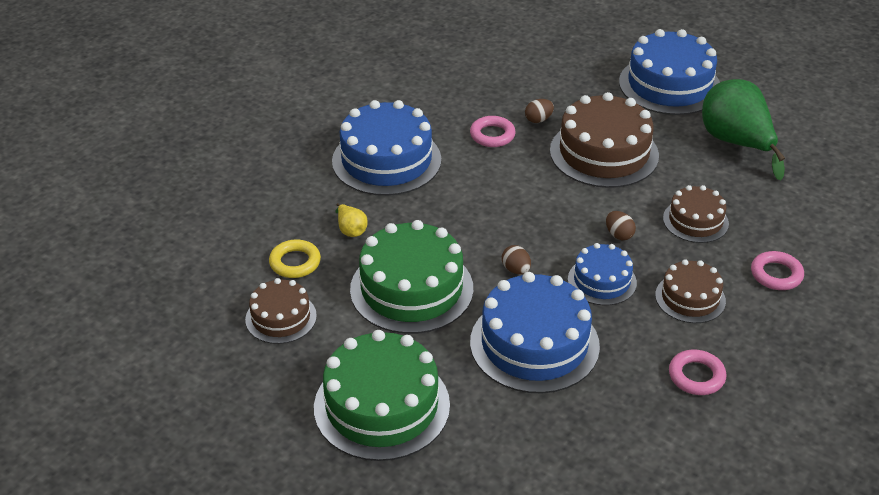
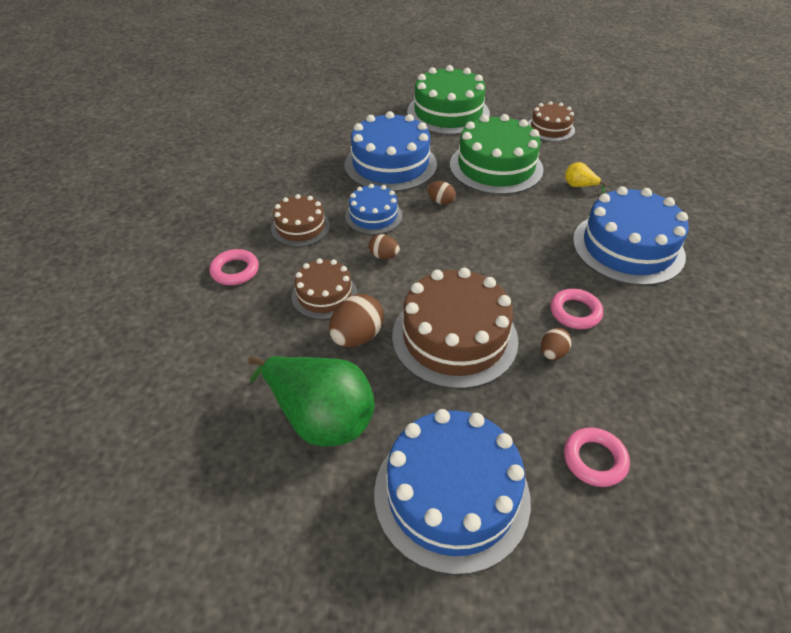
camera: 150 degrees right, 5 degrees up
yellow ring [269,239,321,278] -> none
pink ring [669,350,726,395] -> pink ring moved to [564,427,630,487]
none -> brown egg [329,294,384,347]

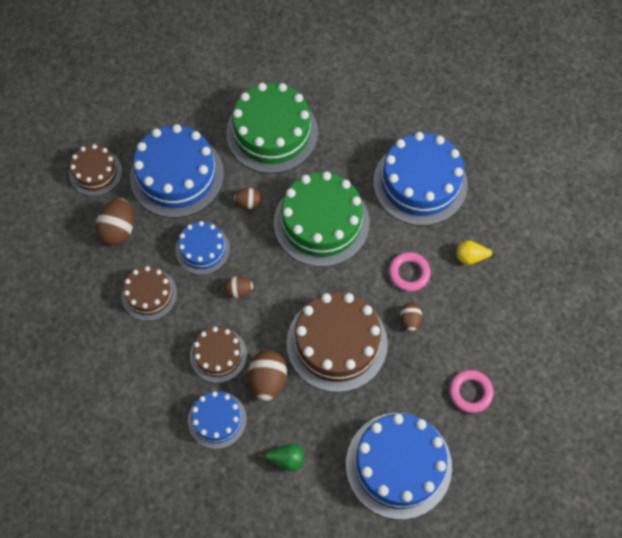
camera: 30 degrees left, 20 degrees up
pink ring [209,249,259,285] -> none
green pear [248,356,375,447] -> green pear [258,444,304,471], size x0.42
green cake [407,65,490,135] -> green cake moved to [274,171,369,267]
brown cake [528,101,575,142] -> brown cake moved to [69,144,122,196]
yellow pear [565,162,607,194] -> yellow pear moved to [456,240,498,265]
none -> brown egg [96,198,134,245]
none -> blue cake [188,391,247,449]

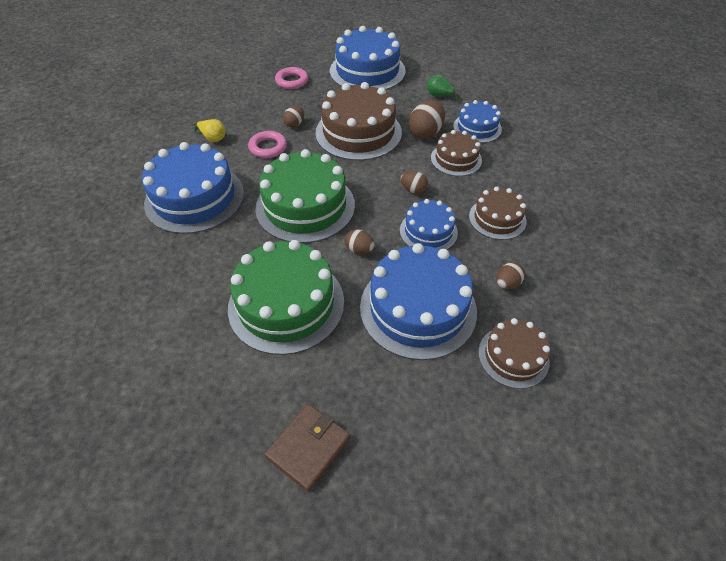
camera: 150 degrees left, 15 degrees down
brown egg [96,198,134,245] -> brown egg [496,262,525,289], size x0.59
none -> brown wallet [264,404,350,492]

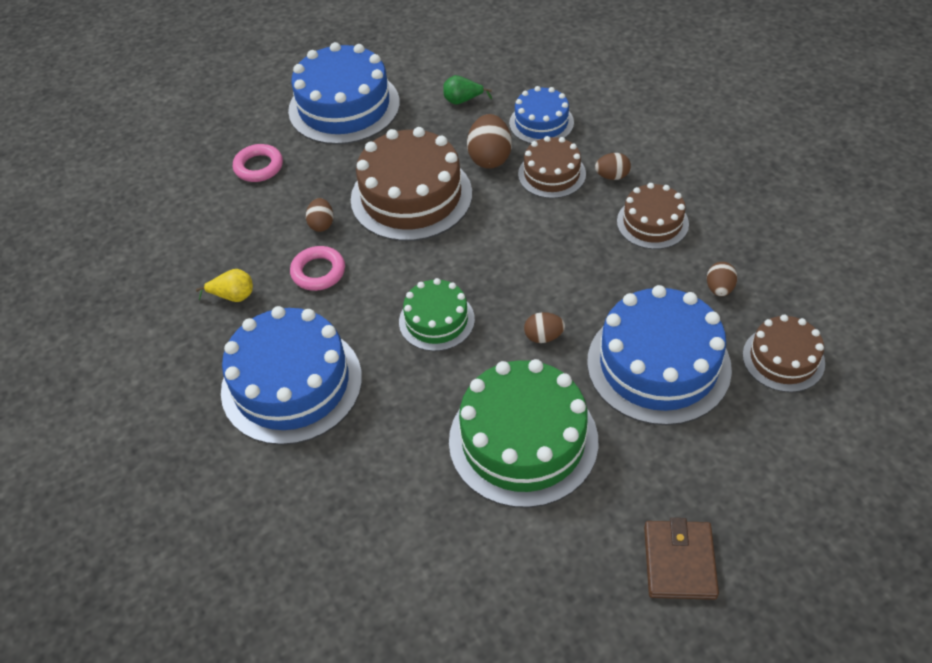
camera: 30 degrees left, 0 degrees up
green cake [255,149,355,243] -> green cake [399,278,475,351], size x0.56
blue cake [400,199,458,250] -> none
brown egg [401,171,428,194] -> brown egg moved to [595,153,631,180]

